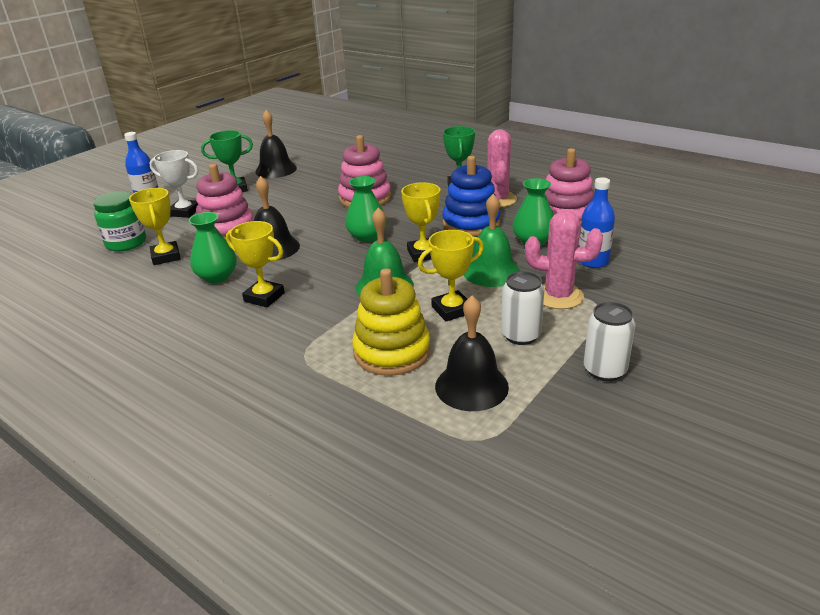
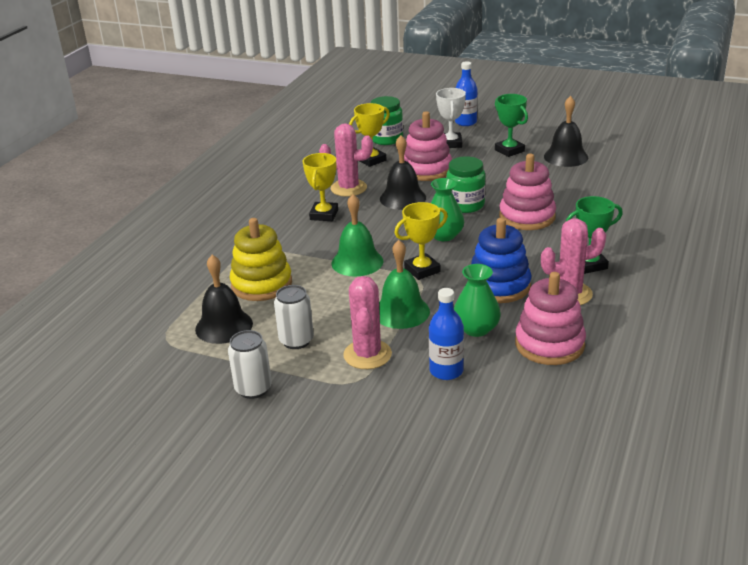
camera: 75 degrees right, 0 degrees up
green vase [188,212,237,283] -> pink cactus [319,123,373,197]
yellow trophy [418,230,484,321] -> none
none -> green jar [446,156,486,213]

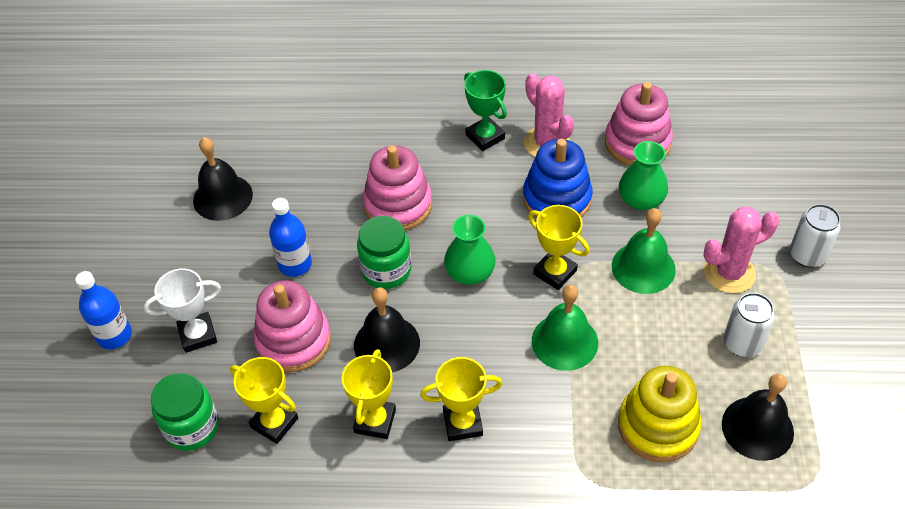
camera: 110 degrees left, 20 degrees up
white can [228,330,272,399] -> white can moved to [790,204,841,267]
pink cactus [319,123,373,197] -> yellow trophy [342,349,396,439]
blue bottle [429,288,464,380] -> blue bottle moved to [269,198,312,277]
green trophy [495,94,528,157] -> none

